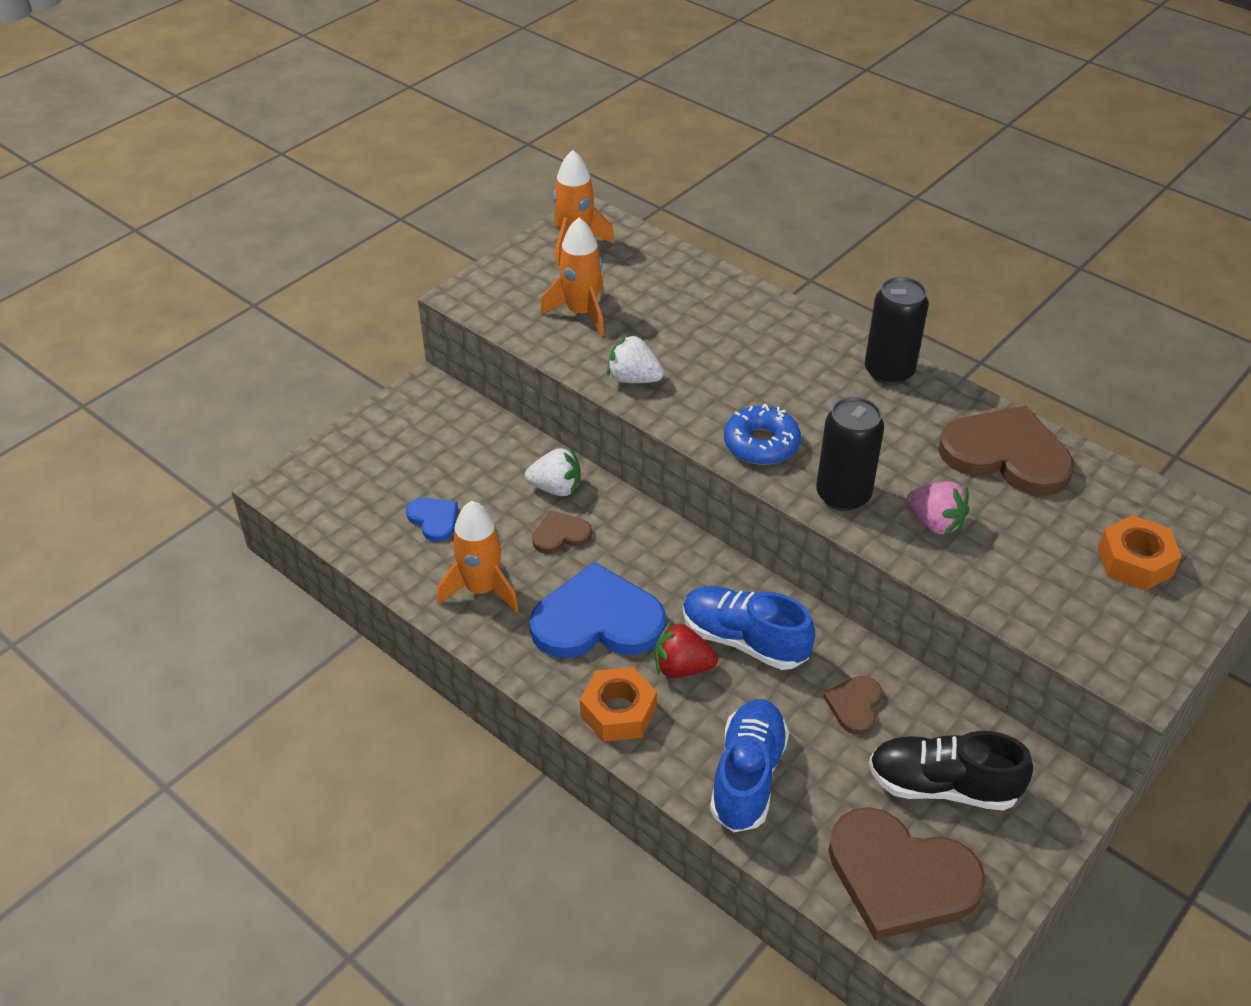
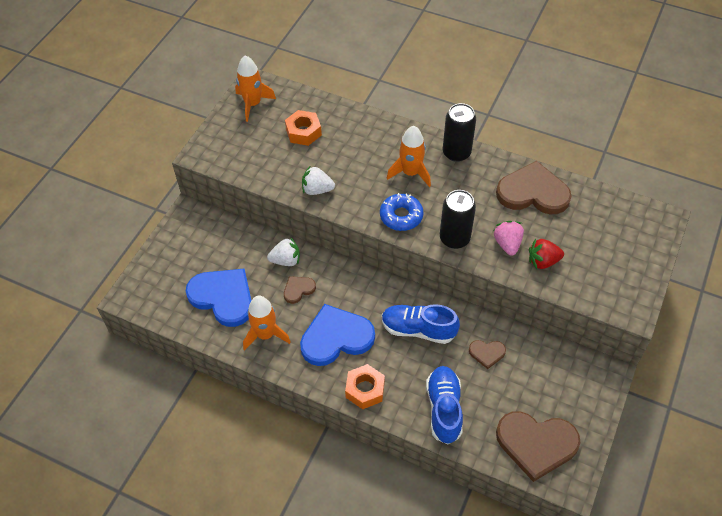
camera: 15 degrees left, 10 degrees up
blue heart [406,498,458,542] -> blue heart [186,268,252,327], size x2.10
orange rocket [540,217,604,336] -> orange rocket moved to [387,126,431,187]
red strawberry [655,621,718,678] -> red strawberry moved to [529,239,564,269]
brown heart [823,676,882,735] -> brown heart turned 90 degrees counterclockwise [469,340,506,369]
black shoe [869,731,1033,811] -> none
pink strawberry [906,481,970,536] -> pink strawberry turned 120 degrees counterclockwise [494,221,524,256]
orange nut [1098,515,1181,591] -> orange nut moved to [285,110,322,146]

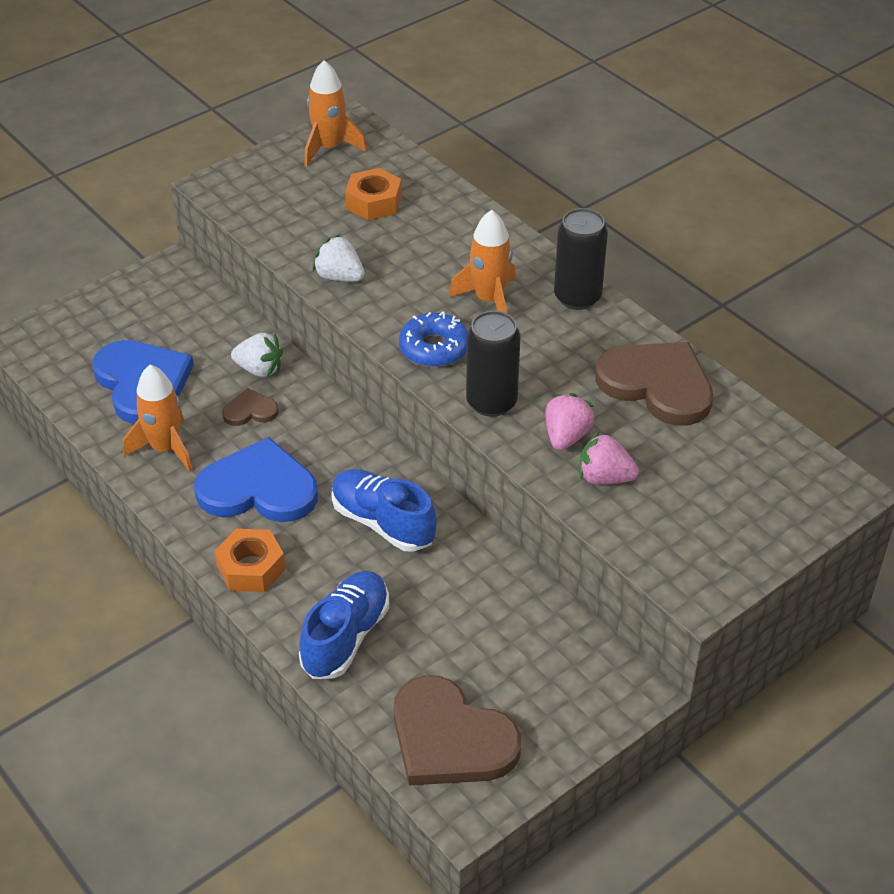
camera: 25 degrees right, 10 degrees down
brown heart [469,340,506,369] -> none
red strawberry [529,239,564,269] -> pink strawberry [579,432,639,485]

